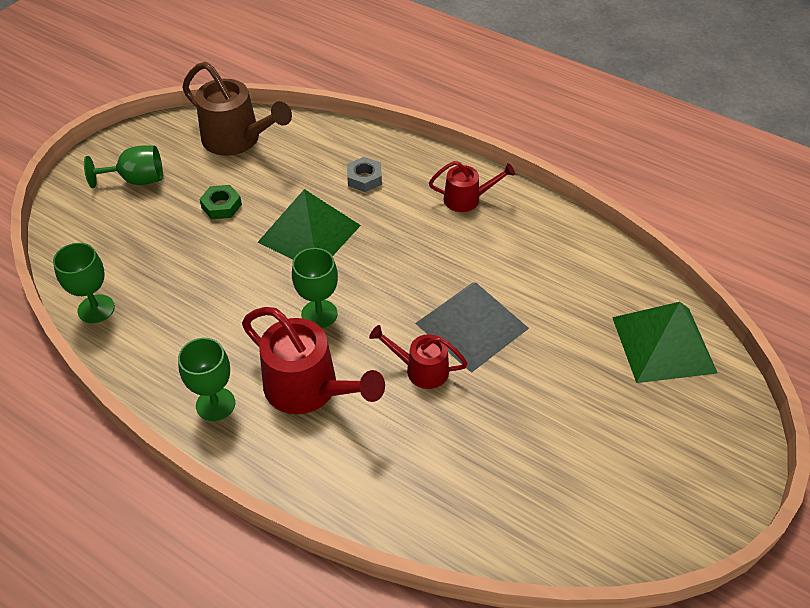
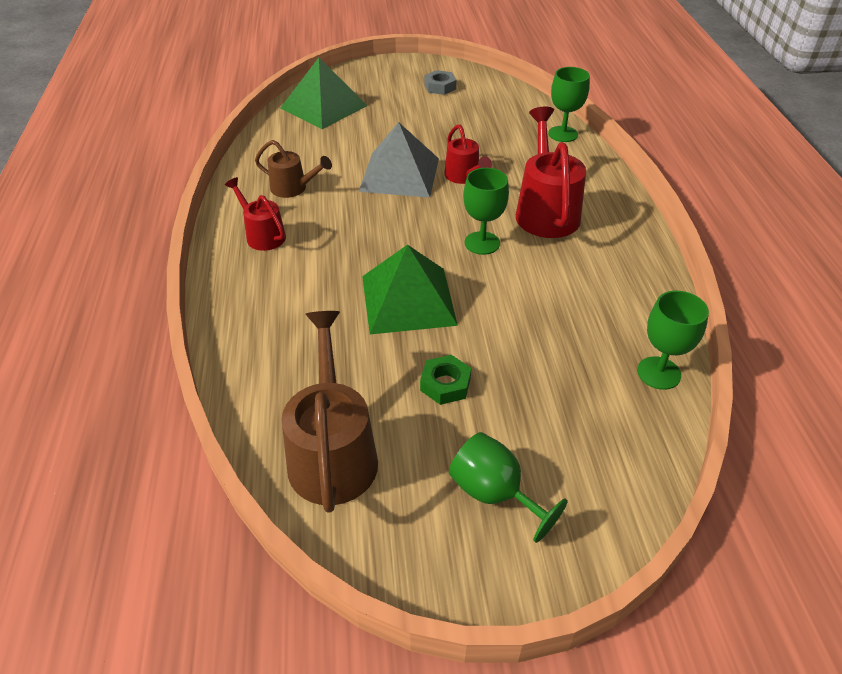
camera: 130 degrees left, 5 degrees down
green goblet [178,338,235,421] -> green goblet moved to [548,67,590,142]
grey nut [347,157,382,192] -> grey nut moved to [424,70,457,95]
none -> brown watering can [255,140,332,198]

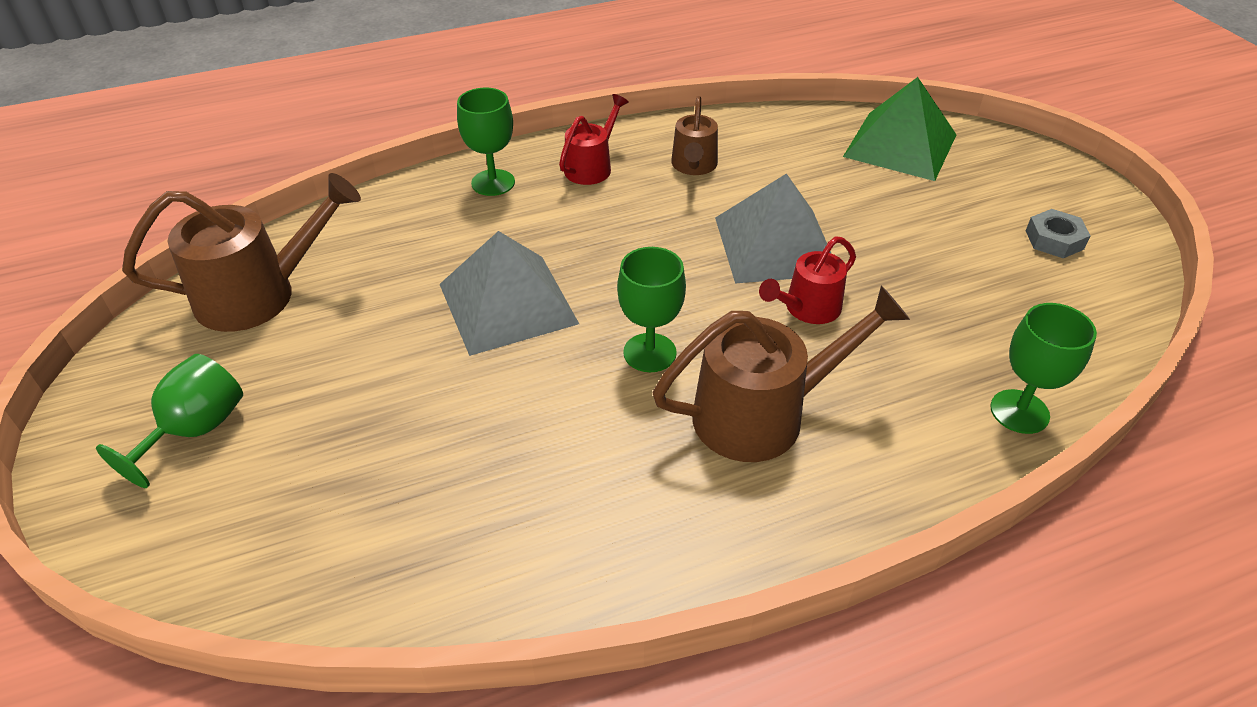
camera: 75 degrees right, 0 degrees up
green pyramid [362,245,458,334] -> grey pyramid [439,231,579,356]
green nut [420,355,471,405] -> none
red watering can [516,107,586,238] -> brown watering can [652,285,910,462]
green goblet [637,291,709,390] -> green goblet moved to [457,88,515,196]

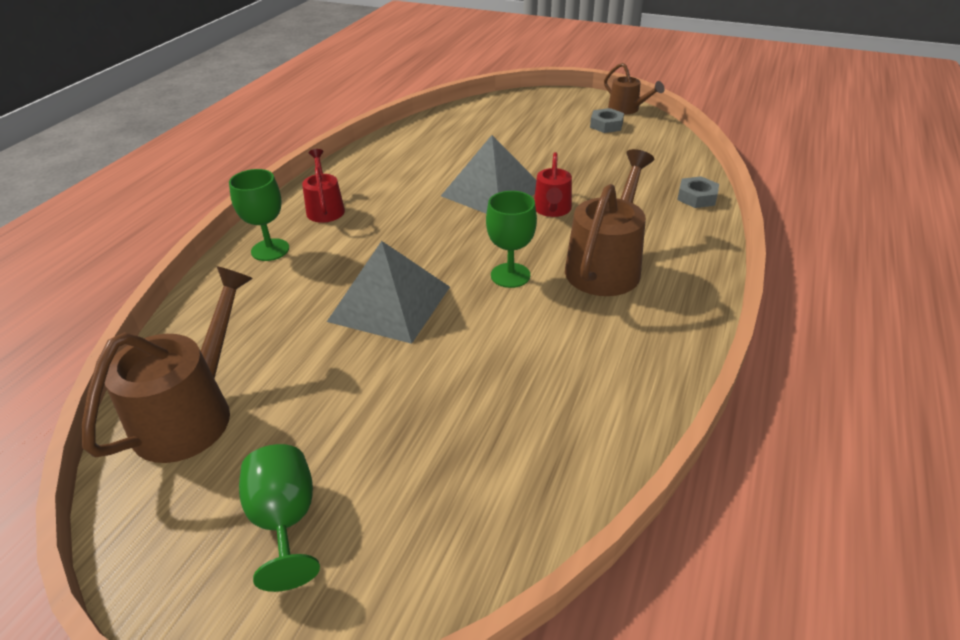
camera: 45 degrees left, 5 degrees down
brown watering can [671,96,718,175] -> brown watering can moved to [604,63,665,114]
green pyramid [843,77,956,181] -> none
green goblet [990,303,1097,434] -> grey nut [677,176,719,208]

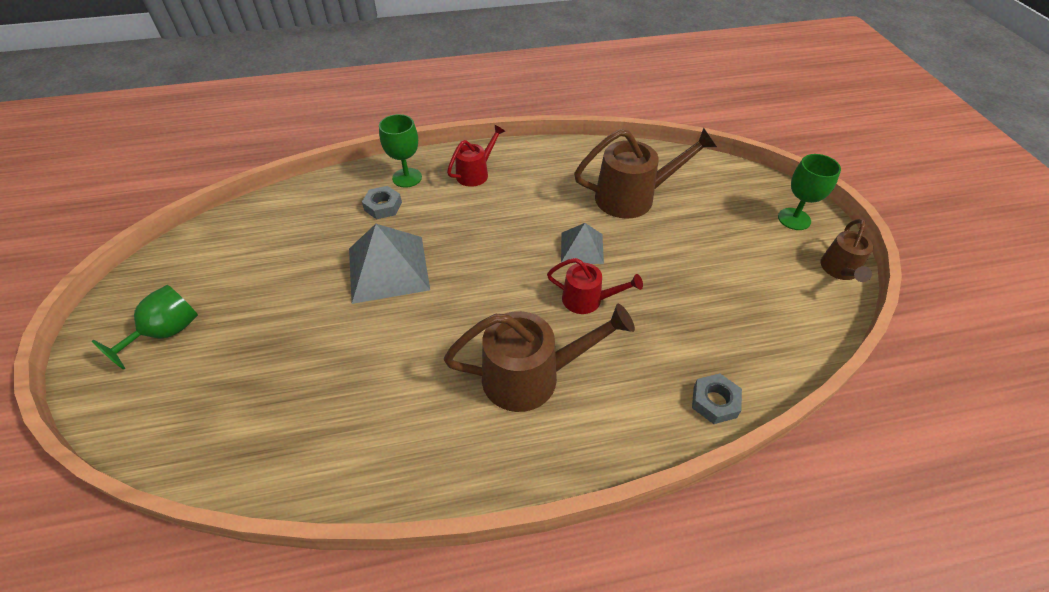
camera: 55 degrees right, 10 degrees up
brown watering can [82,266,253,463] -> brown watering can moved to [574,128,717,219]
grey pyramid [441,135,536,213] -> grey pyramid [561,223,604,264], size x0.58
green goblet [486,191,537,288] -> green goblet moved to [778,154,841,230]
red watering can [534,152,572,217] -> red watering can turned 135 degrees counterclockwise [547,258,643,314]
grey nut [590,108,624,133] -> grey nut moved to [362,186,402,219]

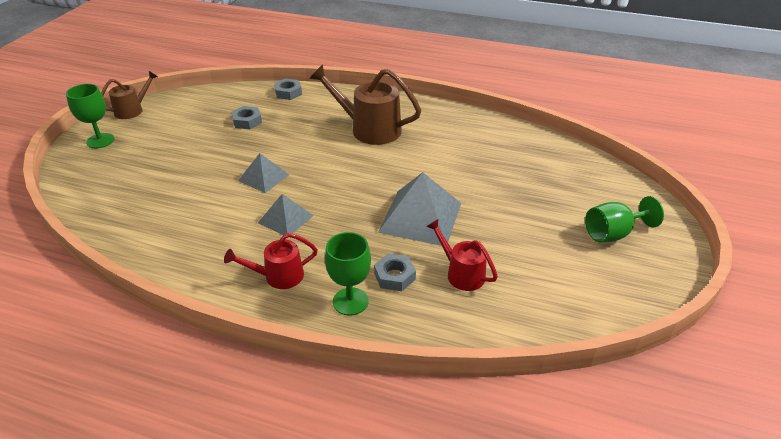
camera: 150 degrees left, 10 degrees down
red watering can [547,258,643,314] -> red watering can moved to [426,219,498,291]
brown watering can [574,128,717,219] -> none
none -> grey nut [231,106,262,129]
none -> grey pyramid [258,194,314,235]

